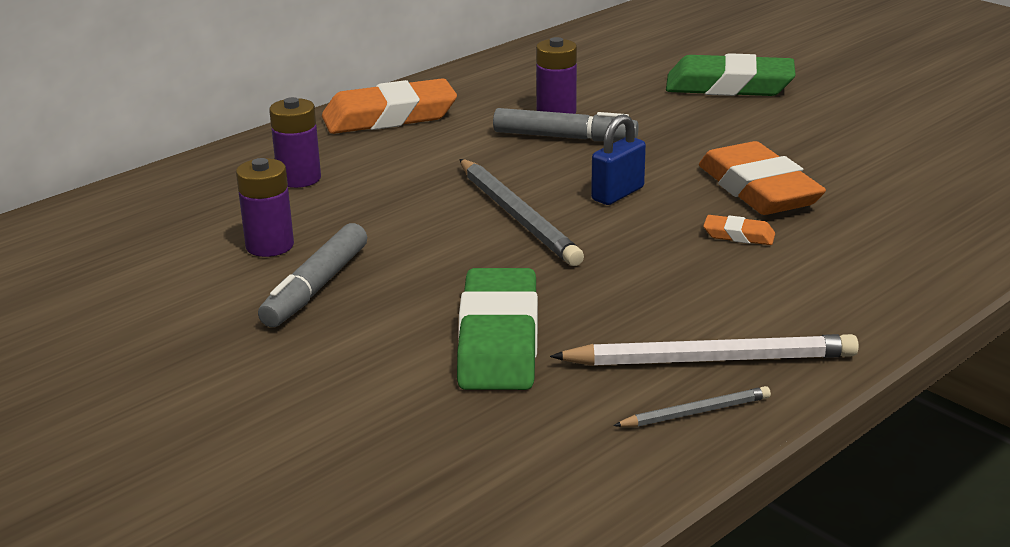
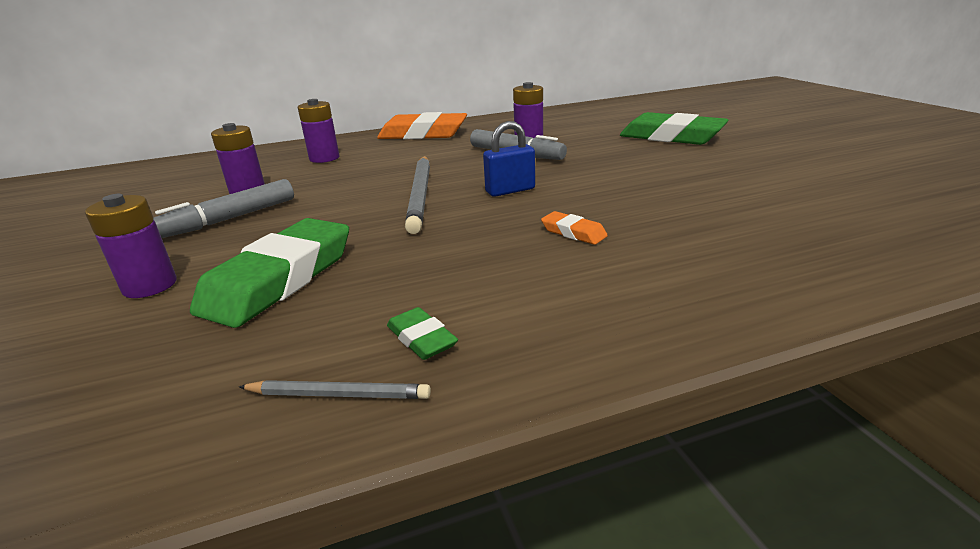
camera: 25 degrees right, 0 degrees up
white pencil [550,334,859,366] -> green eraser [387,307,458,360]
orange eraser [699,141,826,215] -> none
none -> purple battery [85,194,177,298]

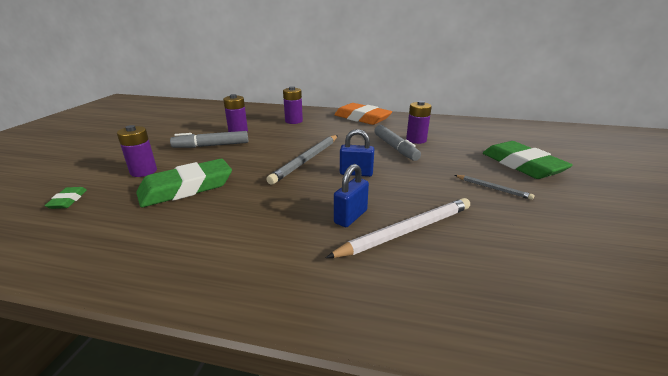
camera: 30 degrees right, 0 degrees up
grey pencil [239,380,431,399] -> grey pencil moved to [455,175,534,200]
green eraser [387,307,458,360] -> green eraser moved to [44,187,87,209]
orange eraser [541,211,608,245] -> blue padlock [334,164,369,227]
none -> white pencil [326,198,470,258]

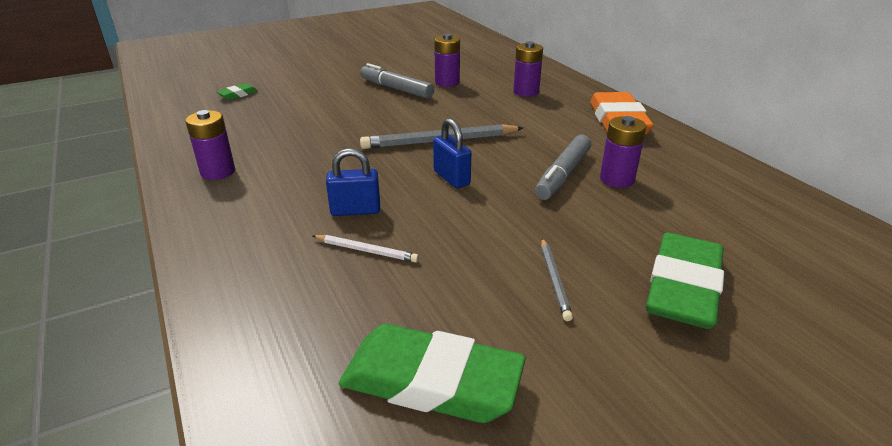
camera: 50 degrees right, 5 degrees up
purple battery [117,125,157,177] -> purple battery moved to [186,110,235,180]
green eraser [136,159,232,207] -> green eraser moved to [339,324,526,423]
white pencil [326,198,470,258] -> white pencil [313,235,419,263], size x0.52

